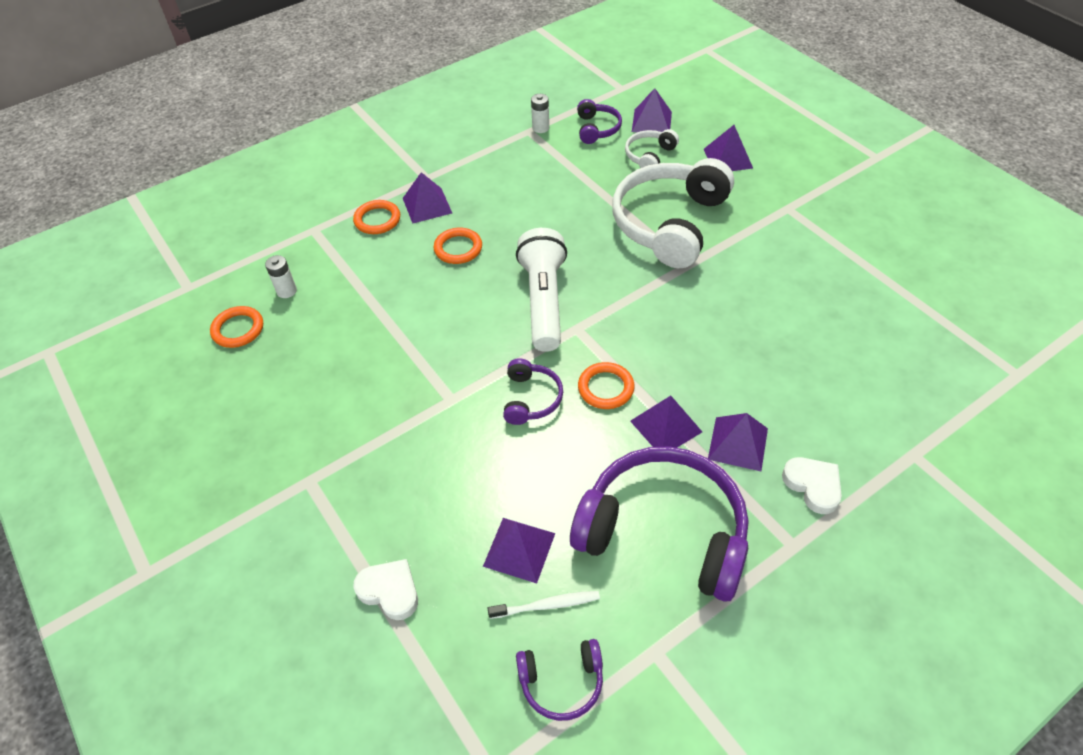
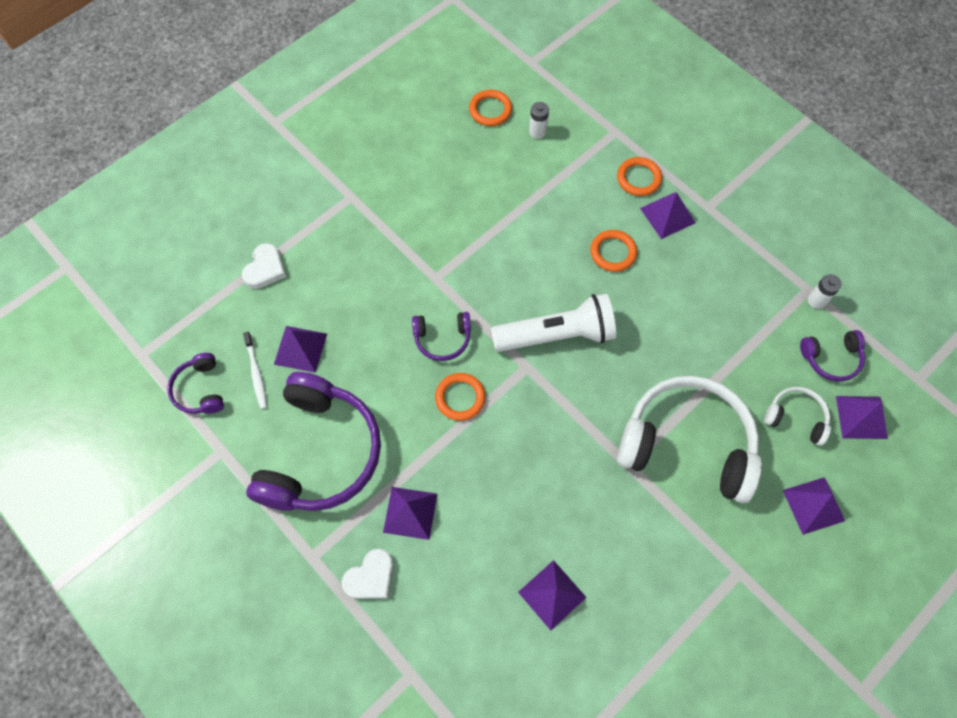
camera: 80 degrees right, 15 degrees up
purple pyramid [630,396,702,448] -> purple pyramid moved to [518,560,587,630]

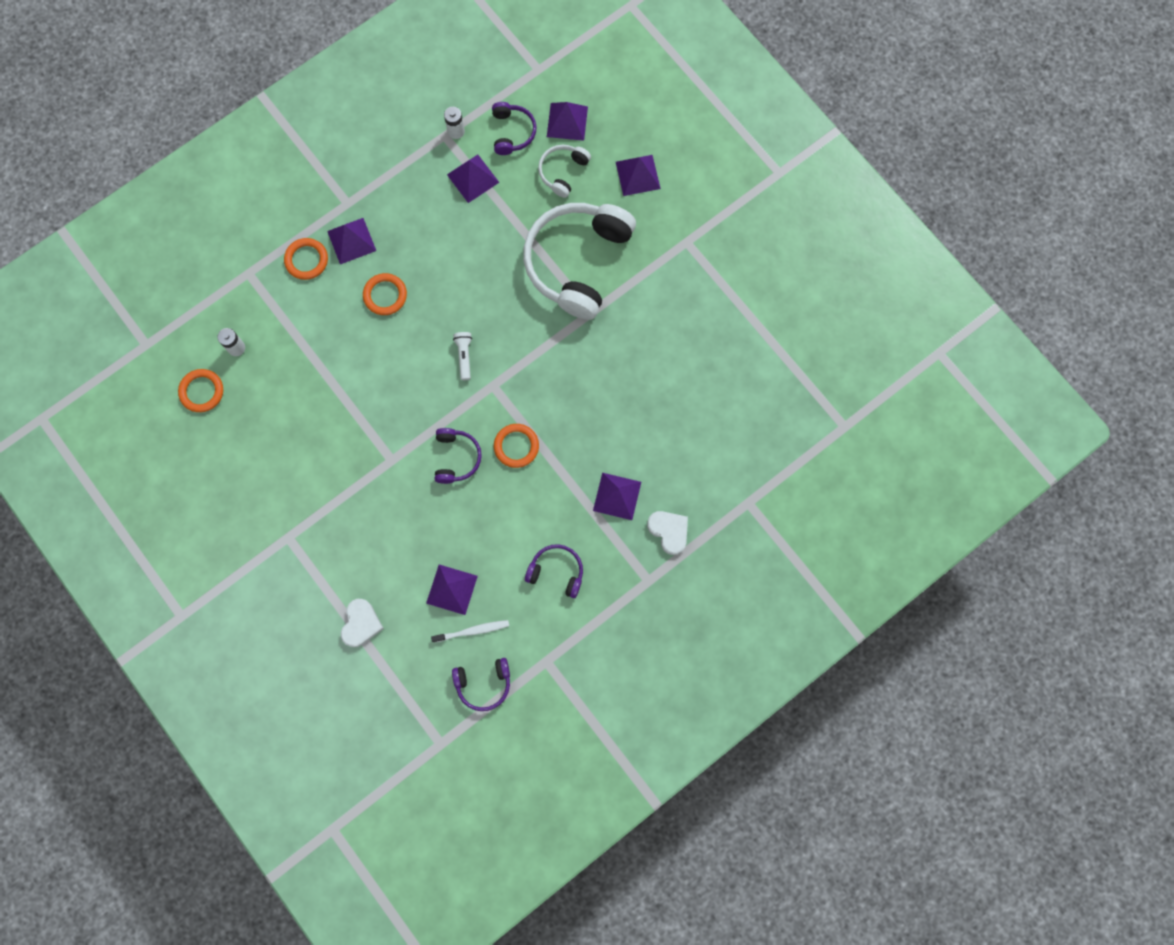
camera: 85 degrees left, 10 degrees up
white heart [242,243,286,289] -> white heart turned 75 degrees clockwise [341,599,384,647]
purple headphones [246,372,381,511] -> purple headphones [525,544,583,598], size x0.46
white flashlight [491,294,616,352] -> white flashlight [453,332,472,380], size x0.43
purple pyramid [518,560,587,630] -> purple pyramid moved to [447,155,500,203]

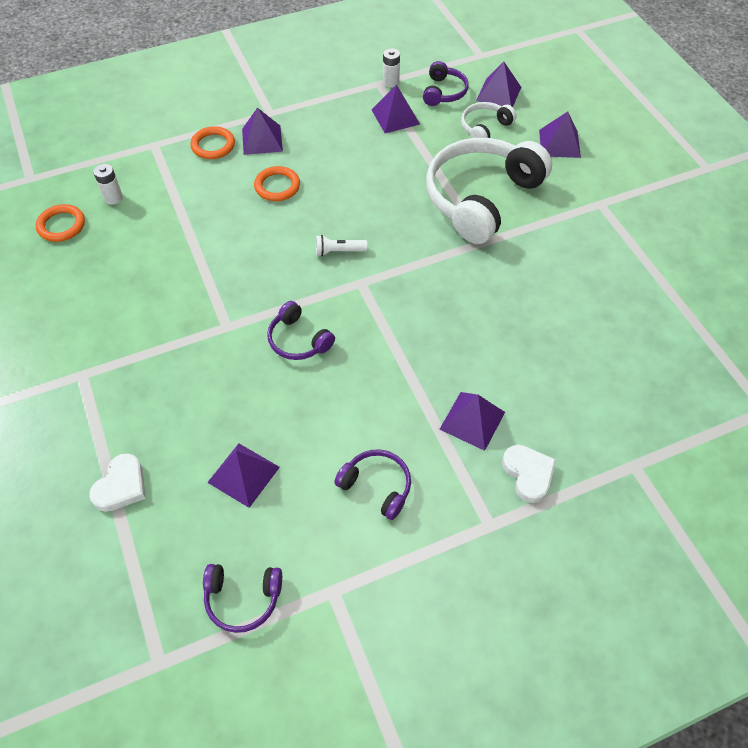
camera: 15 degrees right, 20 degrees down
white toothbrush [431,620,509,643] -> none
purple headphones [435,428,482,484] -> purple headphones turned 120 degrees clockwise [267,301,335,360]
white flashlight [453,332,472,380] -> white flashlight turned 105 degrees counterclockwise [316,235,368,256]
orange ring [494,424,539,468] -> none

